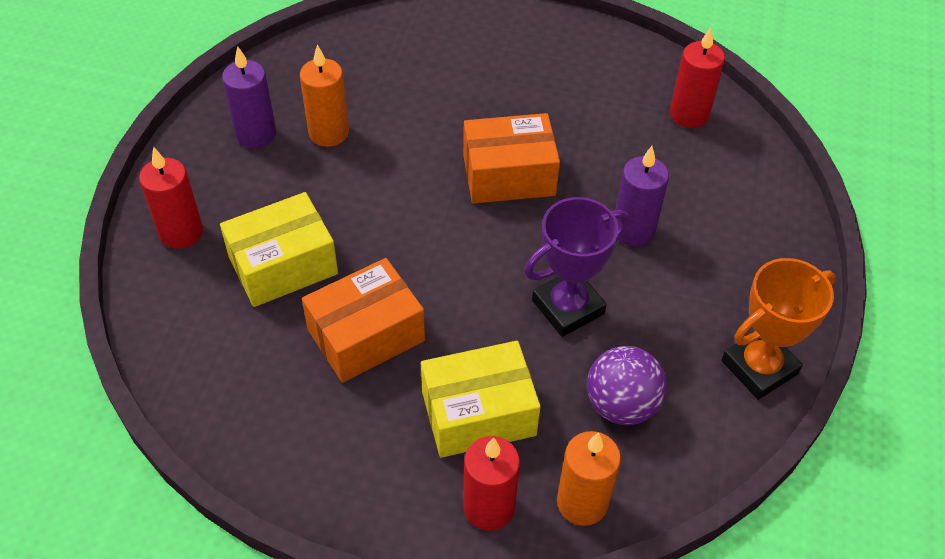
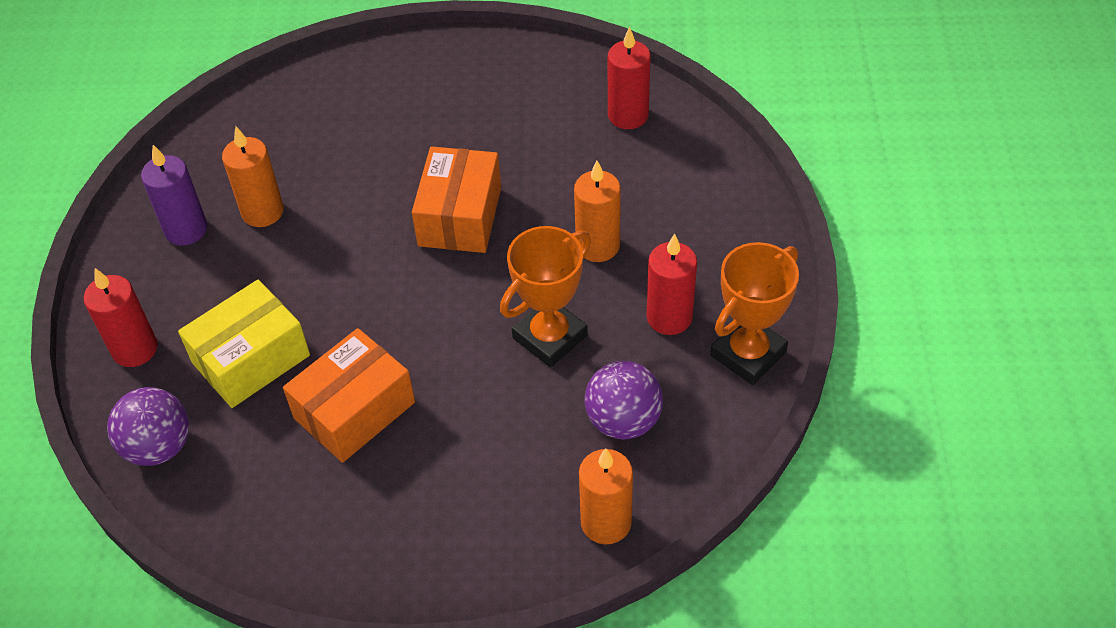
camera: 10 degrees left, 0 degrees up
yellow box [421,341,541,458] -> none
orange box [463,113,560,204] -> orange box turned 60 degrees counterclockwise [412,146,501,253]
red candle [463,436,520,531] -> red candle moved to [647,233,697,335]
purple trophy [524,197,629,337] -> orange trophy [500,226,591,368]
purple candle [616,146,669,247] -> orange candle [574,161,621,262]
none -> purple ball [107,387,189,466]

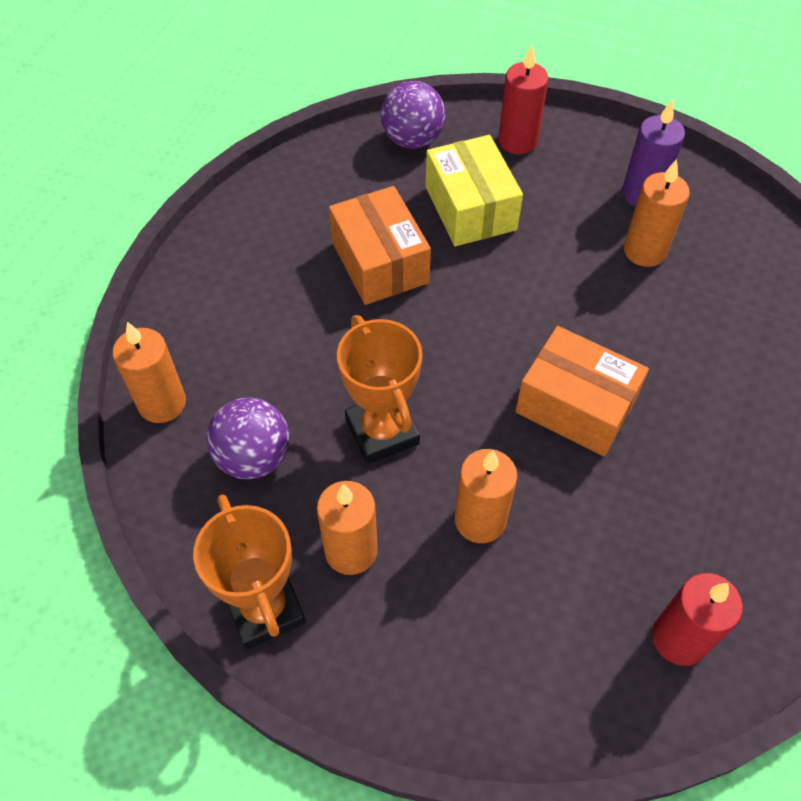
camera: 110 degrees right, 5 degrees up
red candle [647,233,697,335] -> orange candle [317,481,378,575]

